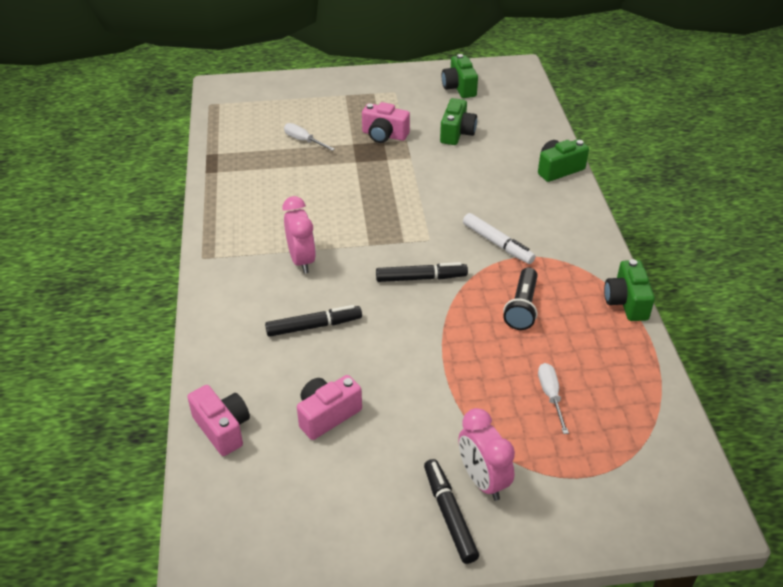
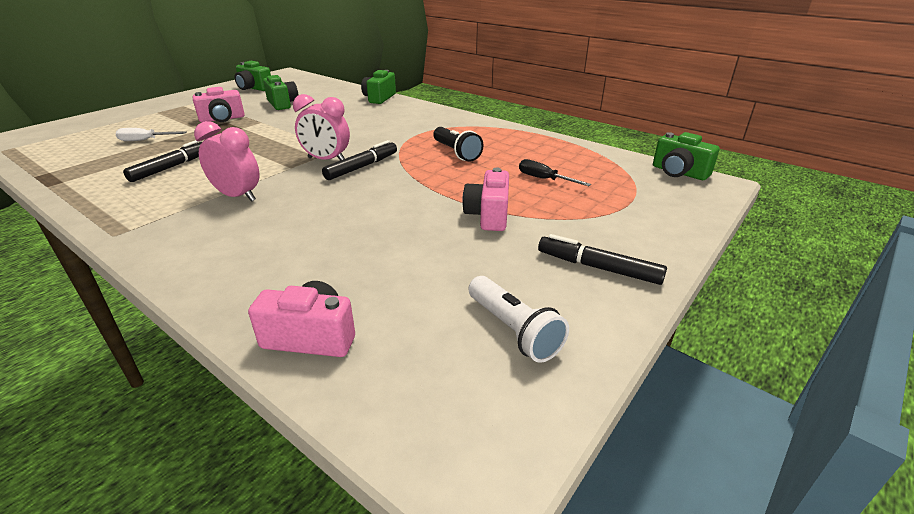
camera: 45 degrees left, 10 degrees down
black marker [265,305,362,337] -> black marker moved to [123,140,202,182]
pink camera [297,375,362,440] -> pink camera moved to [462,168,509,231]
pink clock [458,408,515,501] -> pink clock moved to [293,94,350,160]
white marker [463,213,536,264] -> none
white screwdriver [538,363,569,434] -> black screwdriver [519,159,591,186]
green camera [604,259,655,321] -> green camera moved to [653,132,720,180]
none -> white flashlight [468,276,569,363]

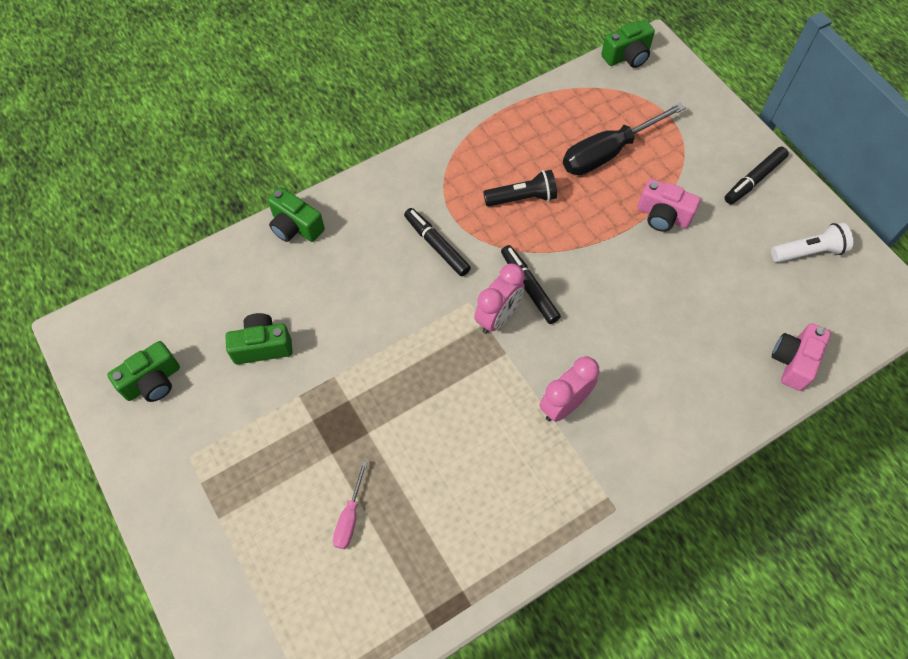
camera: 70 degrees left, 30 degrees up
white screwdriver [116,128,187,141] -> pink screwdriver [333,461,368,549]
black marker [123,140,202,182] -> black marker moved to [404,208,471,276]
pink camera [193,87,245,122] -> none
black screwdriver [519,159,591,186] -> black screwdriver [563,102,686,175], size x2.01

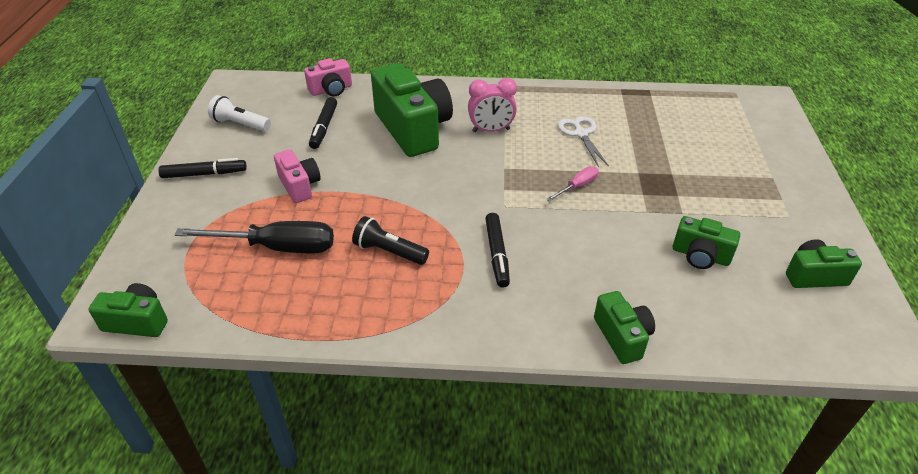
camera: 145 degrees left, 20 degrees down
pink screwdriver [333,461,368,549] -> pink screwdriver moved to [546,166,599,202]
pink clock [474,264,525,334] -> none
black marker [501,245,561,324] -> black marker moved to [309,97,337,149]
none -> green camera [371,63,453,157]
none -> white scissors [558,116,609,167]

